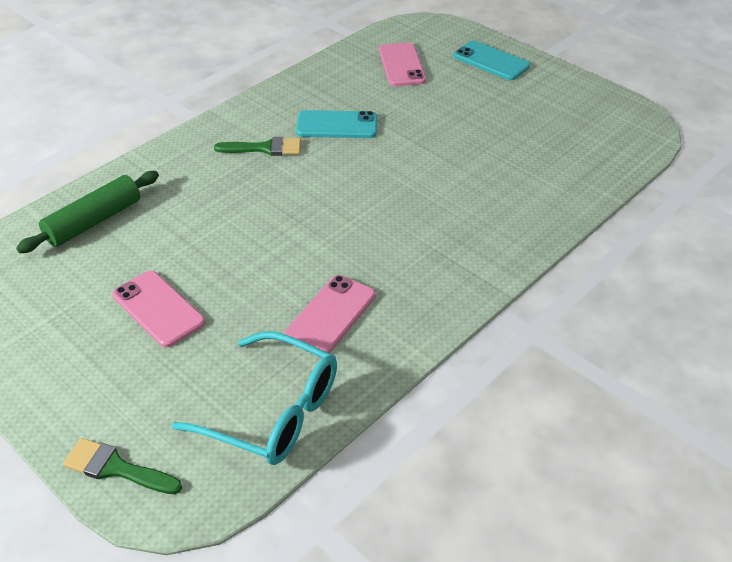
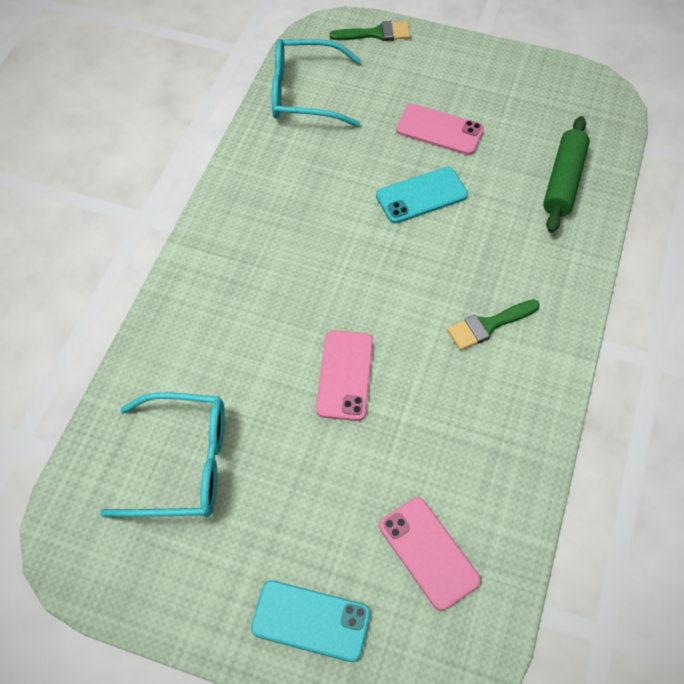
camera: 155 degrees right, 15 degrees up
pink phone [284,275,375,353] -> pink phone moved to [316,330,373,421]
turquoise phone [296,110,377,138] -> turquoise phone moved to [376,167,468,223]
none -> turquoise glasses [100,392,225,517]

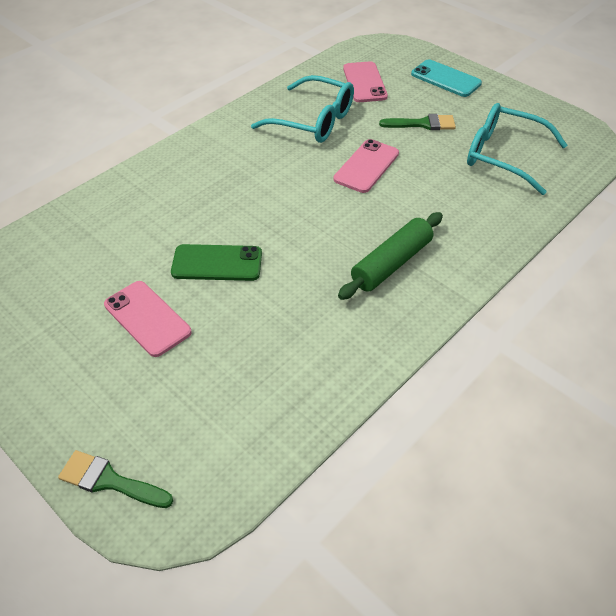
camera: 155 degrees left, 10 degrees down
turquoise glasses [272,39,362,127] -> turquoise glasses moved to [251,75,354,143]
turquoise phone [376,167,468,223] -> green phone [171,244,262,281]
green brush [447,299,540,350] -> green brush moved to [379,114,456,130]
green rolling pin [543,116,590,233] -> green rolling pin moved to [338,212,443,300]

